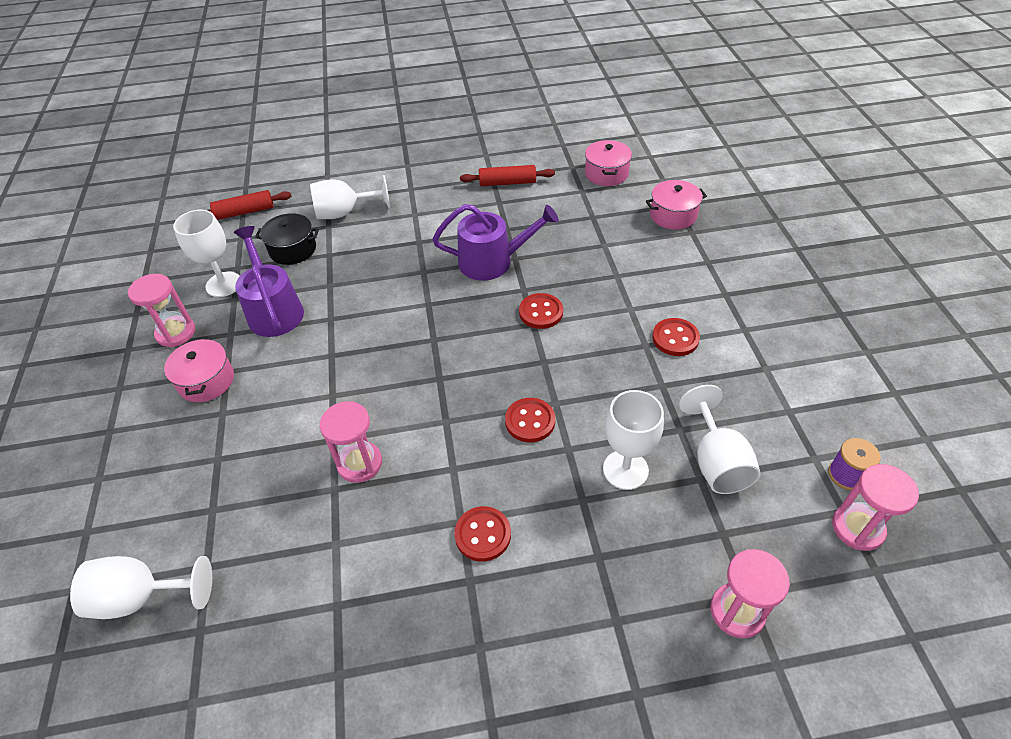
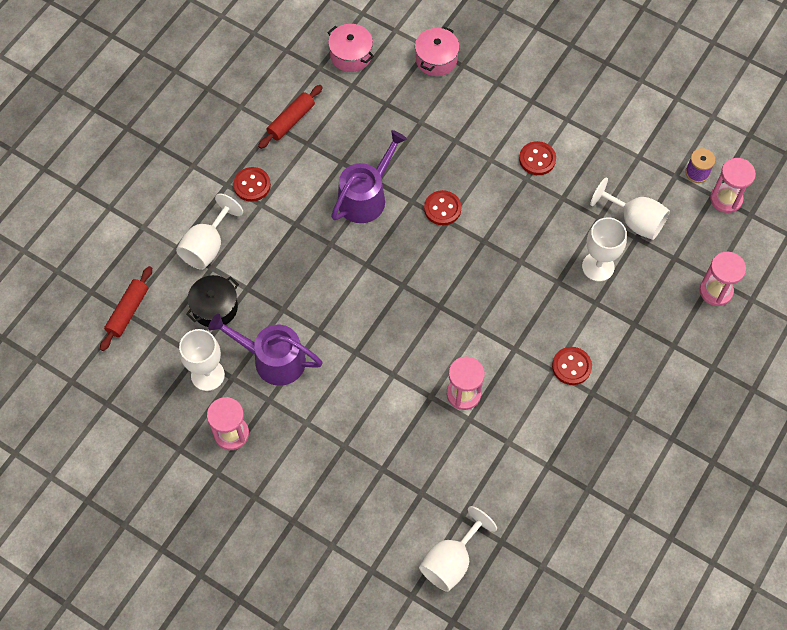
camera: 50 degrees left, 15 degrees up
pink pot [164,337,234,402] -> none
red button [505,398,555,443] -> red button moved to [233,167,271,202]

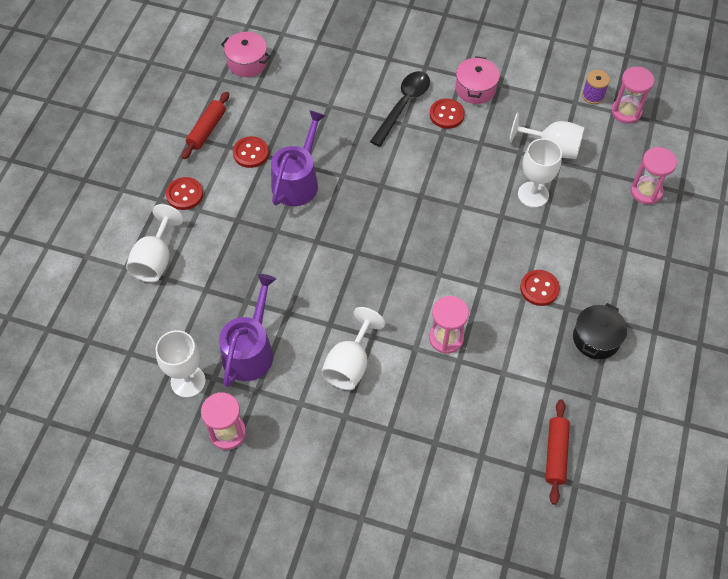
camera: 15 degrees left, 5 degrees down
red rolling pin [100,266,152,351] -> red rolling pin moved to [545,399,570,505]
black pot [186,275,239,327] -> black pot moved to [573,303,627,359]
purple watering can [208,314,323,386] -> purple watering can turned 105 degrees clockwise [219,274,276,387]
pink pot [415,26,460,76] -> pink pot moved to [455,56,500,104]
white goblet [419,506,497,592] -> white goblet moved to [321,307,385,390]
red button [424,190,462,225] -> red button moved to [233,136,269,168]
none -> black spoon [370,71,430,147]

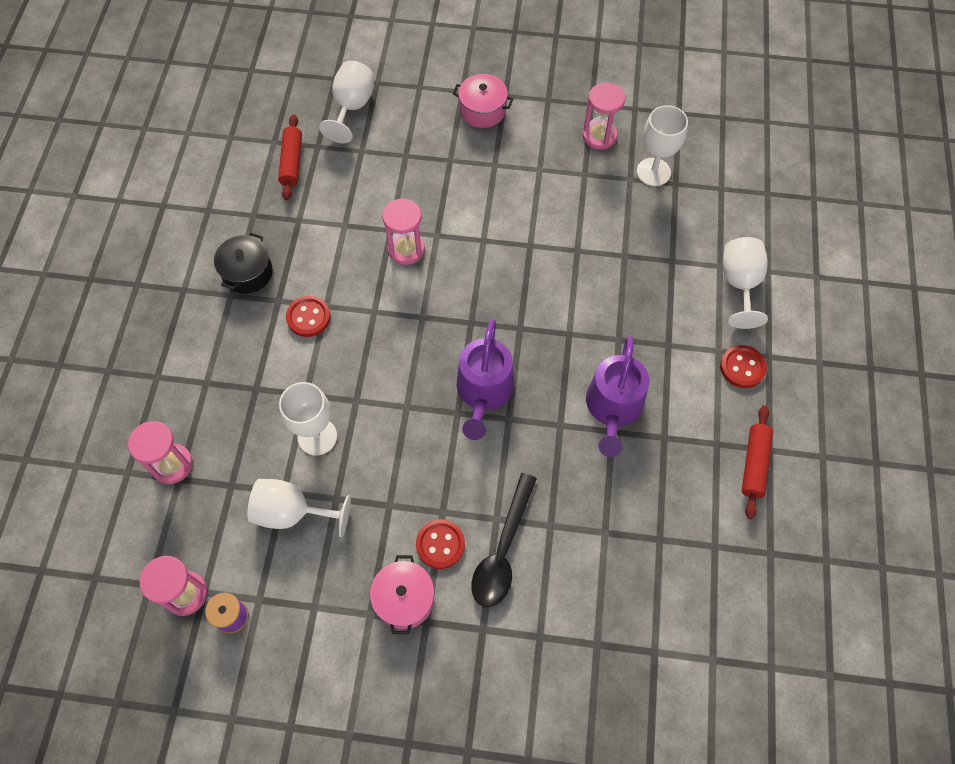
camera: 170 degrees right, 5 degrees up
purple watering can [219,274,276,387] -> purple watering can moved to [457,319,514,440]
pink pot [221,32,271,77] -> pink pot moved to [453,74,513,128]
red button [233,136,269,168] -> none
white goblet [321,307,385,390] -> white goblet moved to [319,61,374,143]

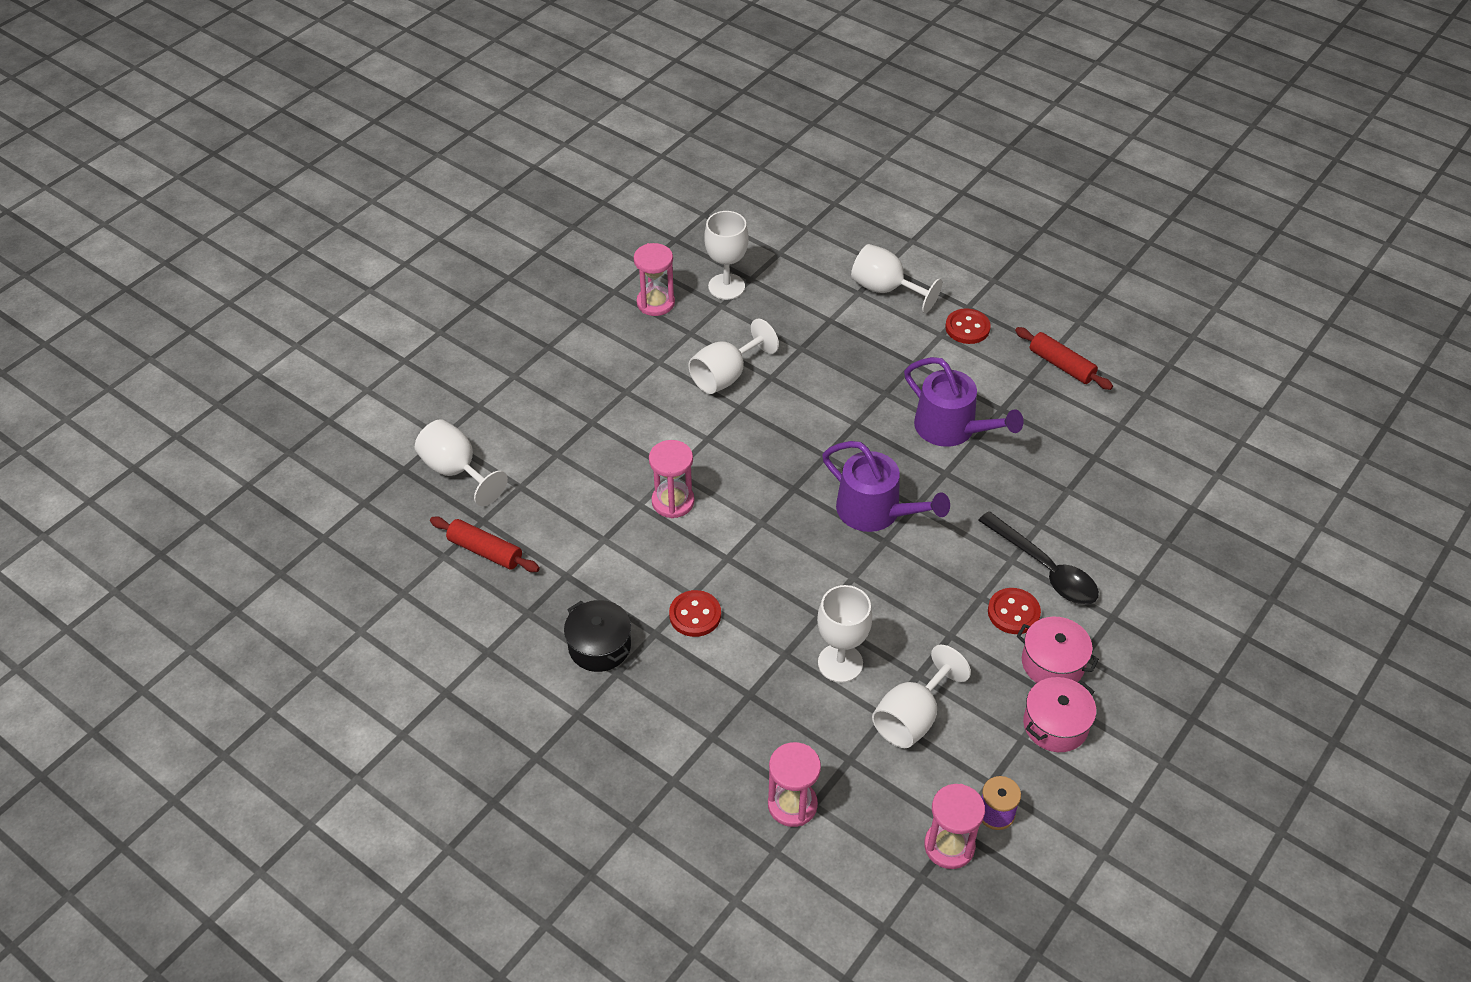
camera: 60 degrees left, 15 degrees down
pink pot [453,74,513,128] -> pink pot moved to [1023,677,1096,752]
none -> white goblet [688,319,779,394]

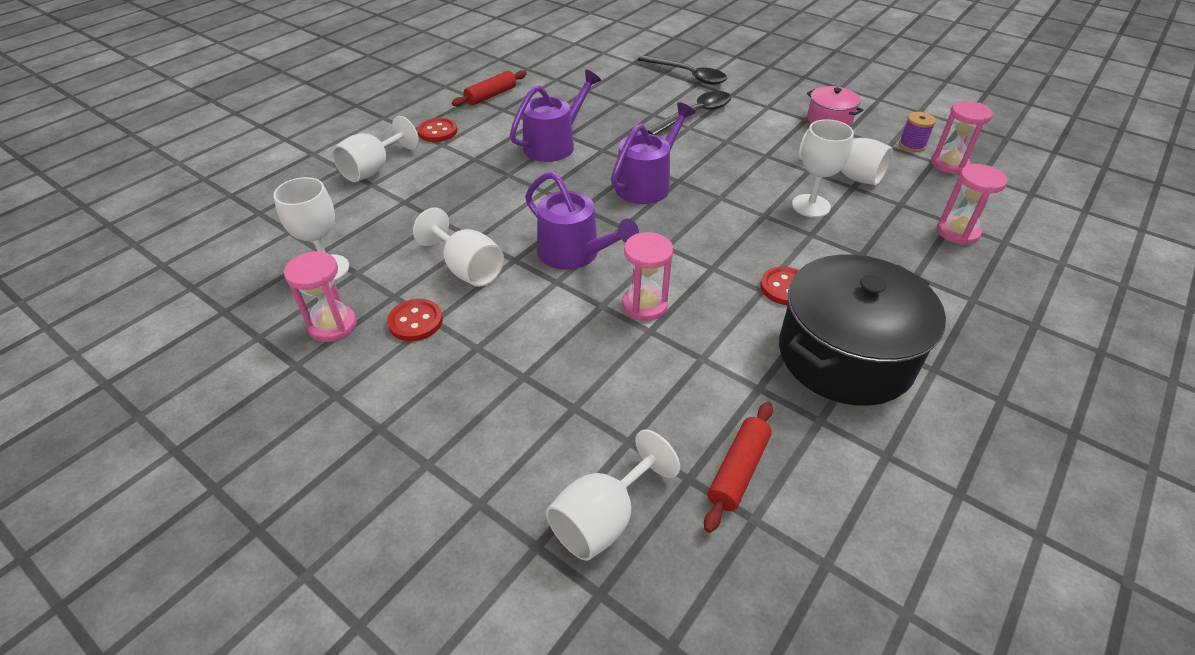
camera: 90 degrees left, 5 degrees down
black pot [564,600,631,672] -> black pot [779,254,946,406], size x2.01
red button [988,588,1041,634] -> red button moved to [387,299,443,341]
pink pot [1017,617,1099,683] -> none
none -> purple watering can [525,171,639,270]
none -> black spoon [638,55,727,85]

